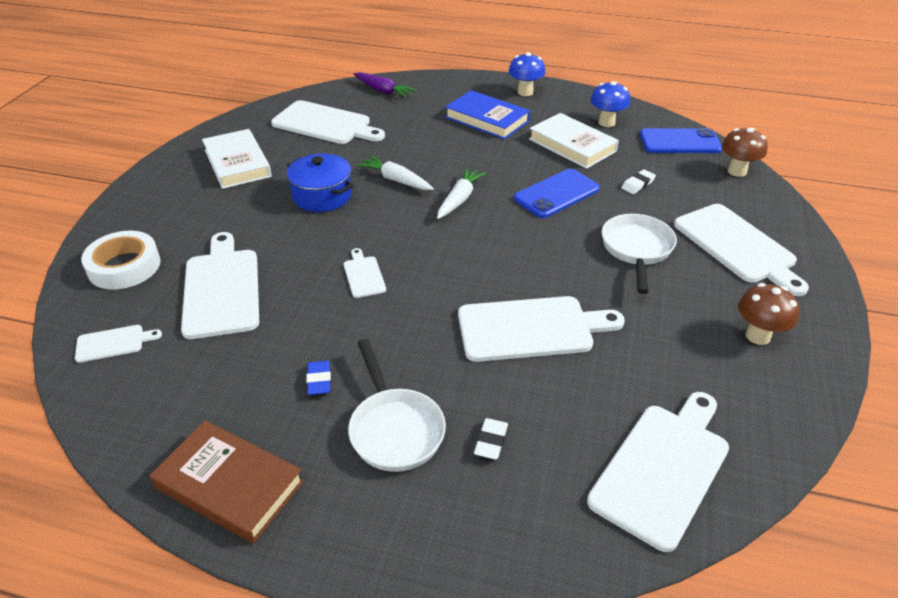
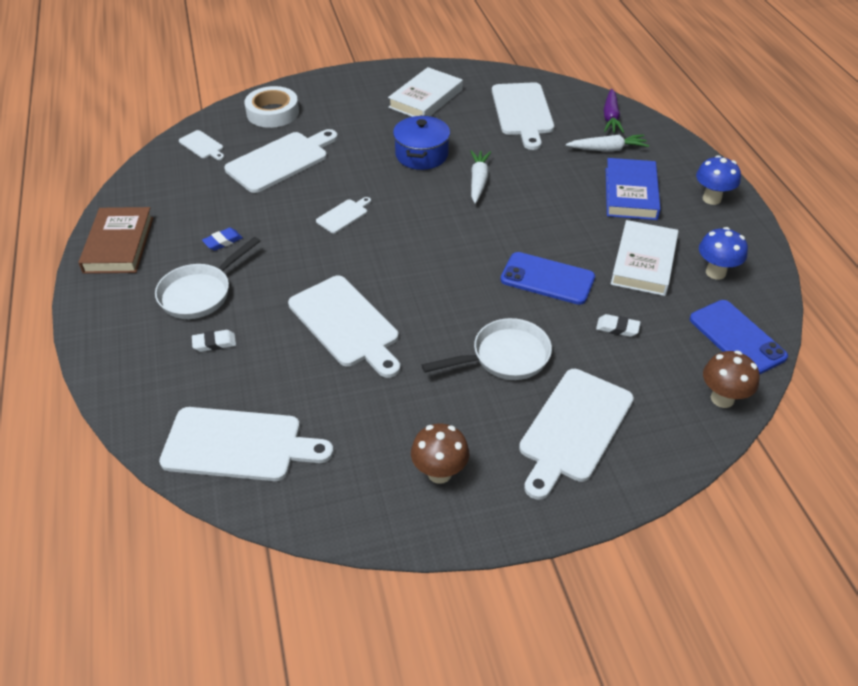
camera: 60 degrees right, 5 degrees up
white carrot [437,168,487,219] -> white carrot moved to [566,134,649,152]

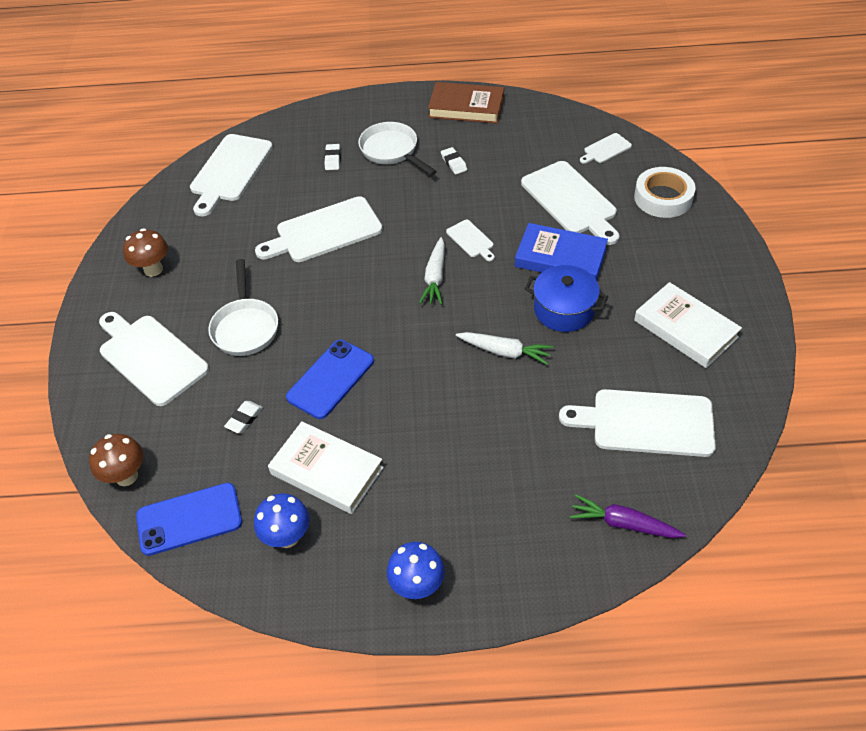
camera: 105 degrees right, 5 degrees up
blue eraser [202,228,243,251] -> white eraser [441,147,467,174]
white carrot [566,134,649,152] -> white carrot moved to [419,237,445,305]
blue book [606,158,661,220] -> blue book moved to [515,223,608,280]

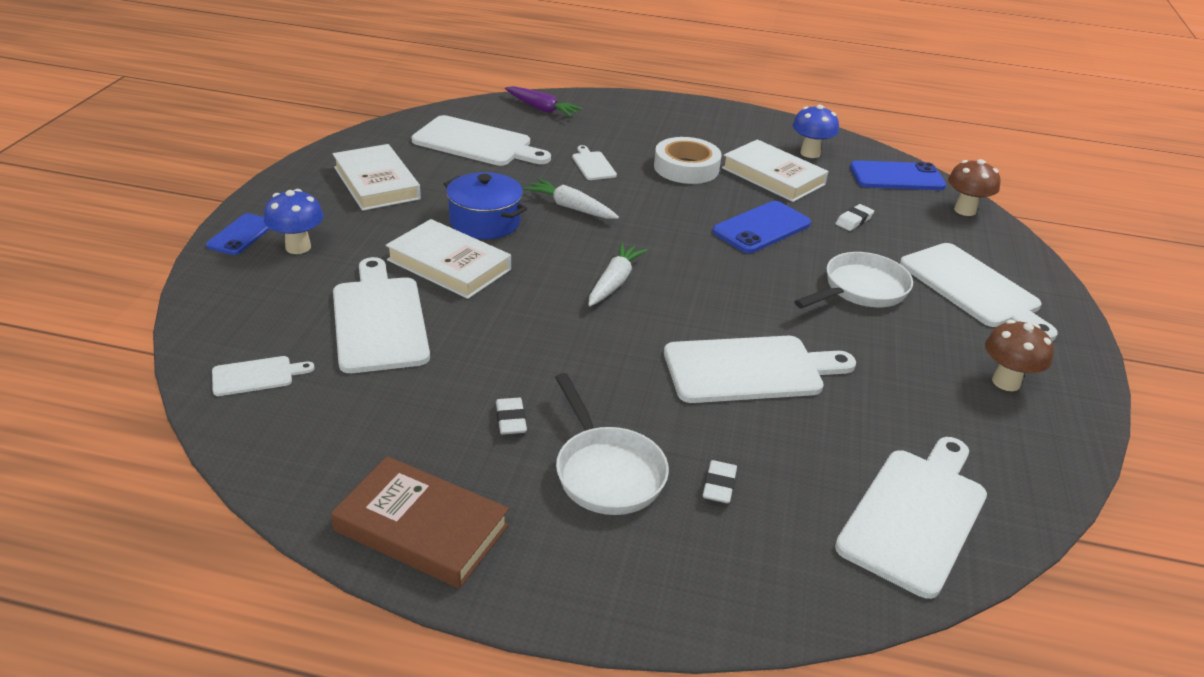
camera: 170 degrees left, 15 degrees down
white pan [208,259,278,356] -> white pan turned 45 degrees clockwise [794,252,913,308]
blue mushroom [387,542,445,599] -> blue mushroom moved to [264,189,324,254]
white cutting board [446,220,495,261] -> white cutting board moved to [572,145,617,180]
blue book [515,223,608,280] -> white book [386,219,511,299]
white tape [634,167,696,218] -> white tape moved to [654,137,722,184]
none -> blue phone [206,213,270,255]

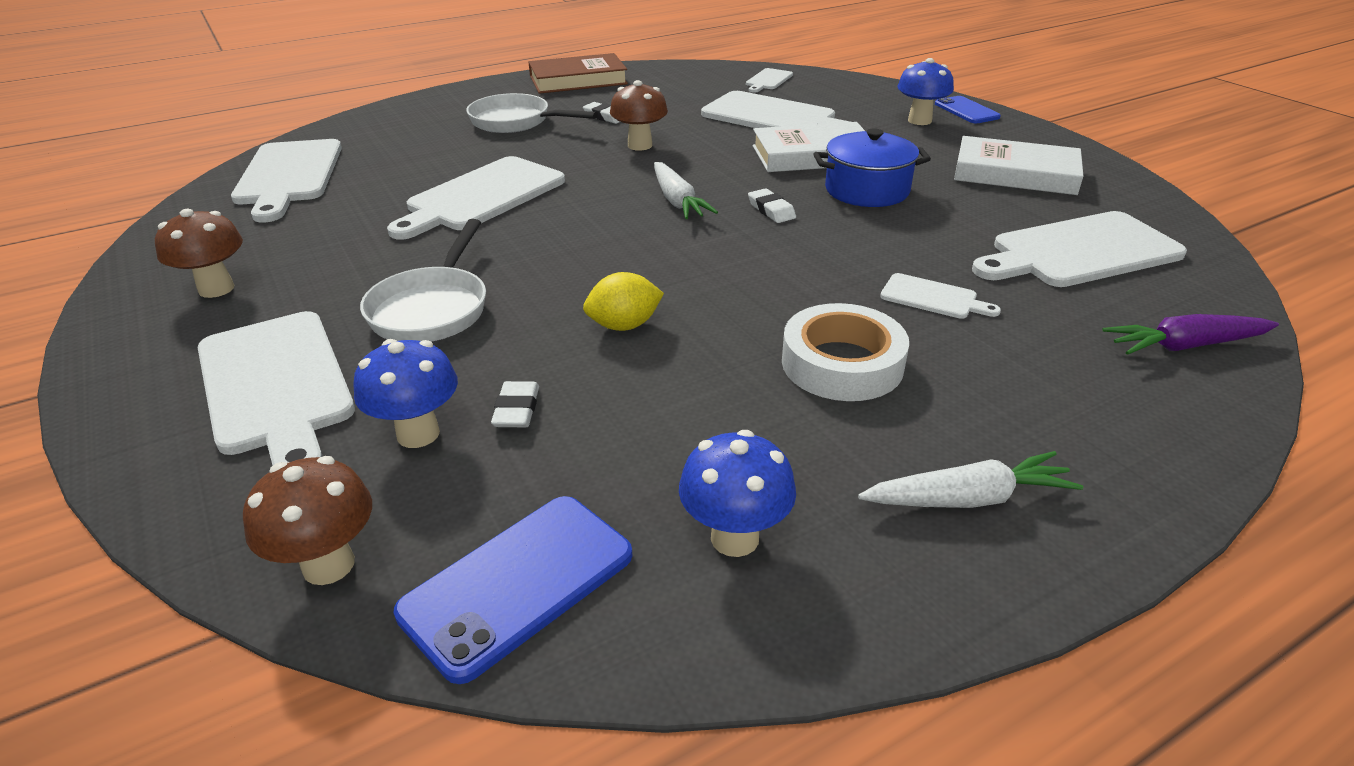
camera: 140 degrees right, 0 degrees up
white carrot [523,178,619,219] -> white carrot moved to [858,451,1083,508]
white eraser [703,460,737,503] -> white eraser moved to [748,188,796,223]
blue phone [712,201,811,253] -> yellow lemon [583,272,664,331]
white book [722,139,829,202] -> none
white cutting board [900,243,1058,341] -> white cutting board turned 135 degrees counterclockwise [198,311,355,465]
none -> blue mushroom [353,339,458,448]
none -> brown mushroom [610,80,668,151]

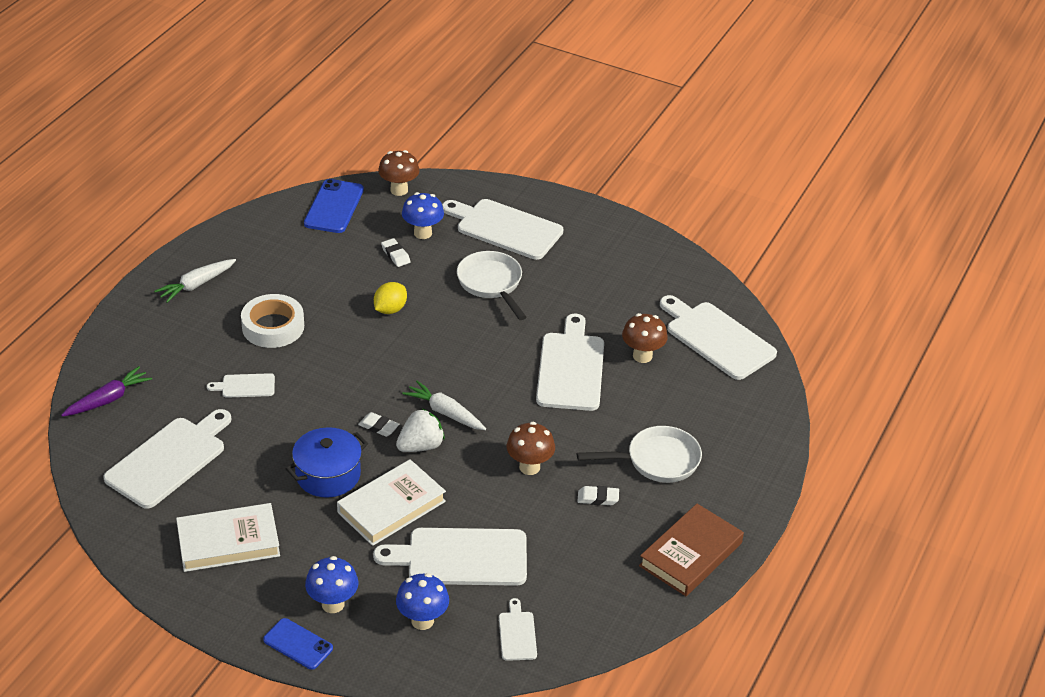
camera: 145 degrees right, 5 degrees up
brown mushroom [155,208,243,298] -> brown mushroom moved to [622,313,668,363]
blue mushroom [679,430,796,557] -> blue mushroom moved to [396,573,449,630]
none -> white strawberry [396,409,445,452]

